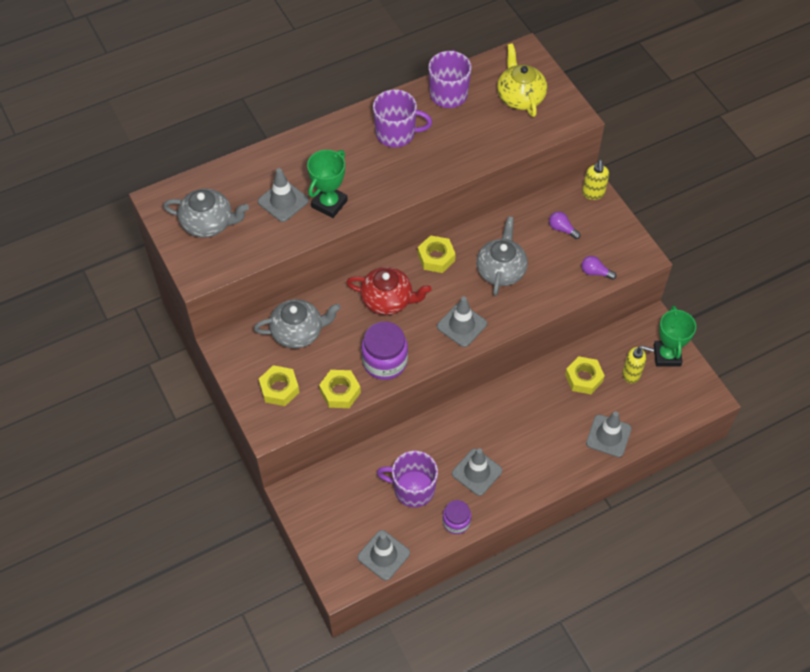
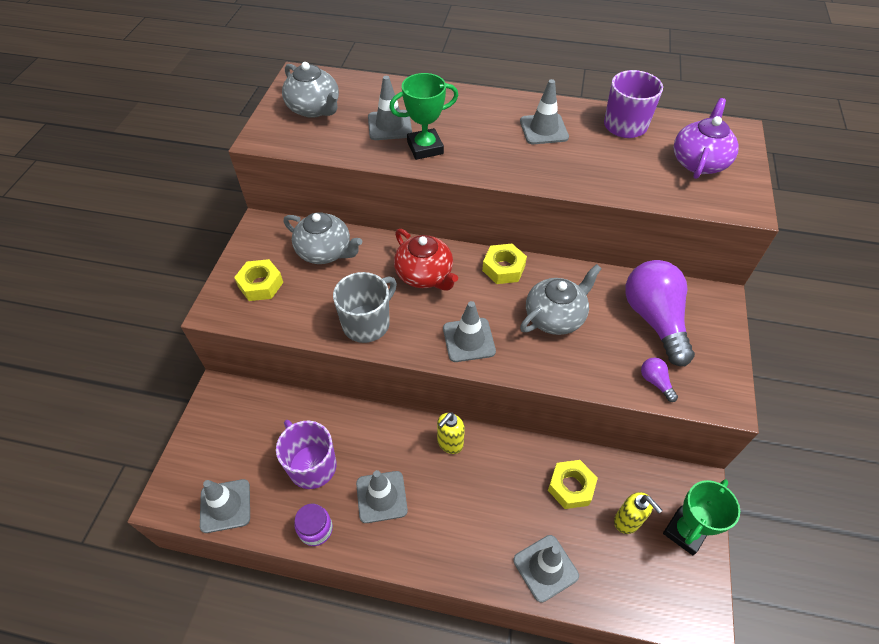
camera: 40 degrees right, 5 degrees down
yellow nut [319,370,361,408] -> none
purple jar [361,321,408,380] -> grey mug [333,272,397,343]
purple mug [373,89,432,147] -> grey traffic cone [520,79,569,144]
yellow teapot [497,43,547,117] -> purple teapot [674,98,739,179]
purple light bulb [549,211,581,239] -> purple light bulb [626,260,695,366], size x2.43
yellow soap dispenser [582,160,609,200] -> yellow soap dispenser moved to [437,412,465,454]

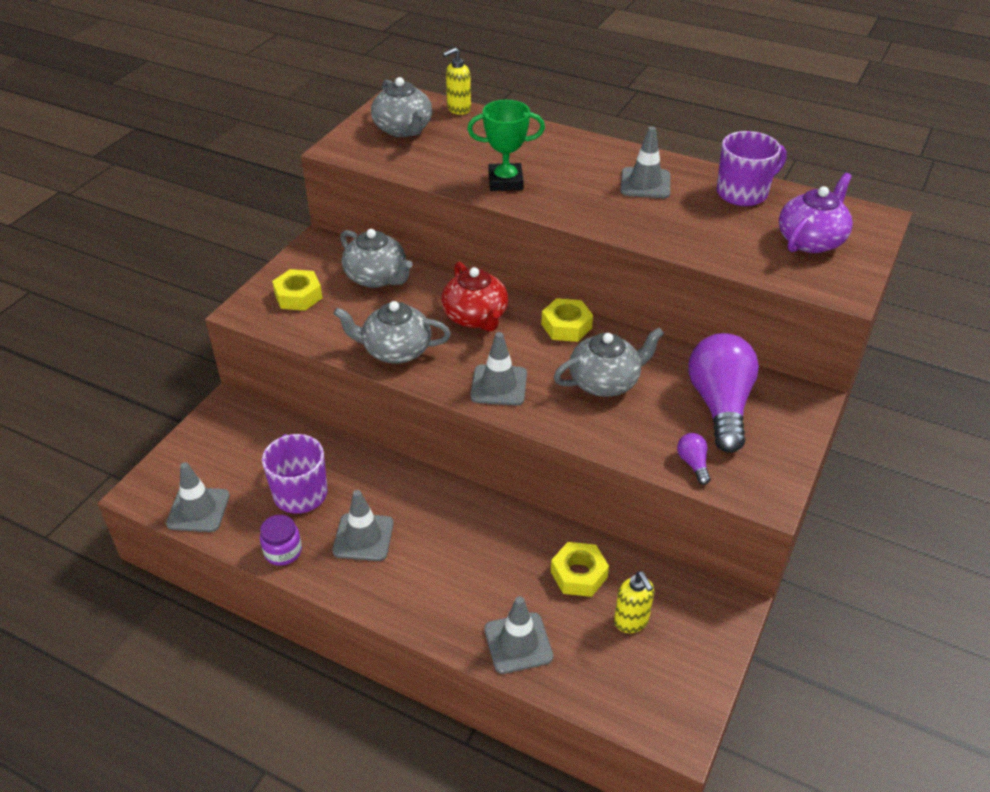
camera: 15 degrees right, 10 degrees down
grey mug [333,272,397,343] -> grey teapot [333,301,451,363]
grey traffic cone [368,76,412,140] -> none
yellow soap dispenser [437,412,465,454] -> yellow soap dispenser moved to [443,47,471,115]
green trophy [663,479,740,555] -> none

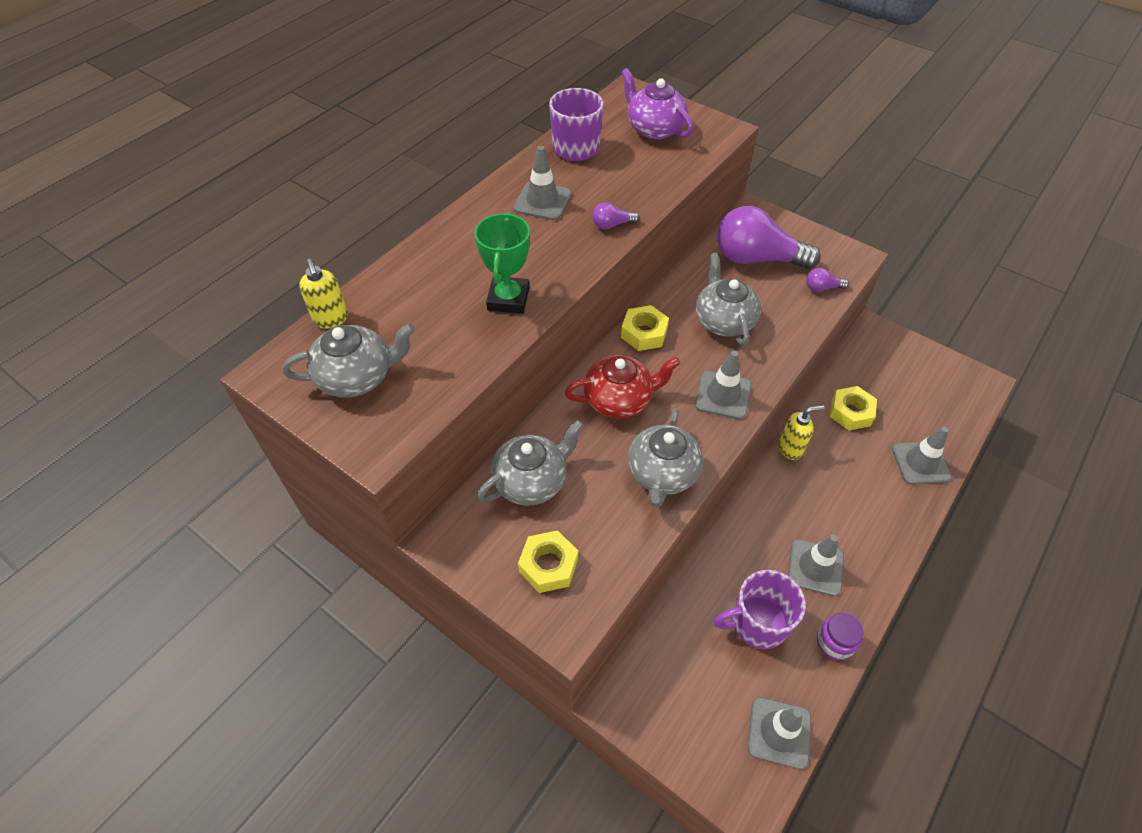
camera: 80 degrees left, 10 degrees up
yellow soap dispenser [614,571,654,633] -> yellow soap dispenser moved to [779,405,825,460]
none -> purple light bulb [592,202,639,229]

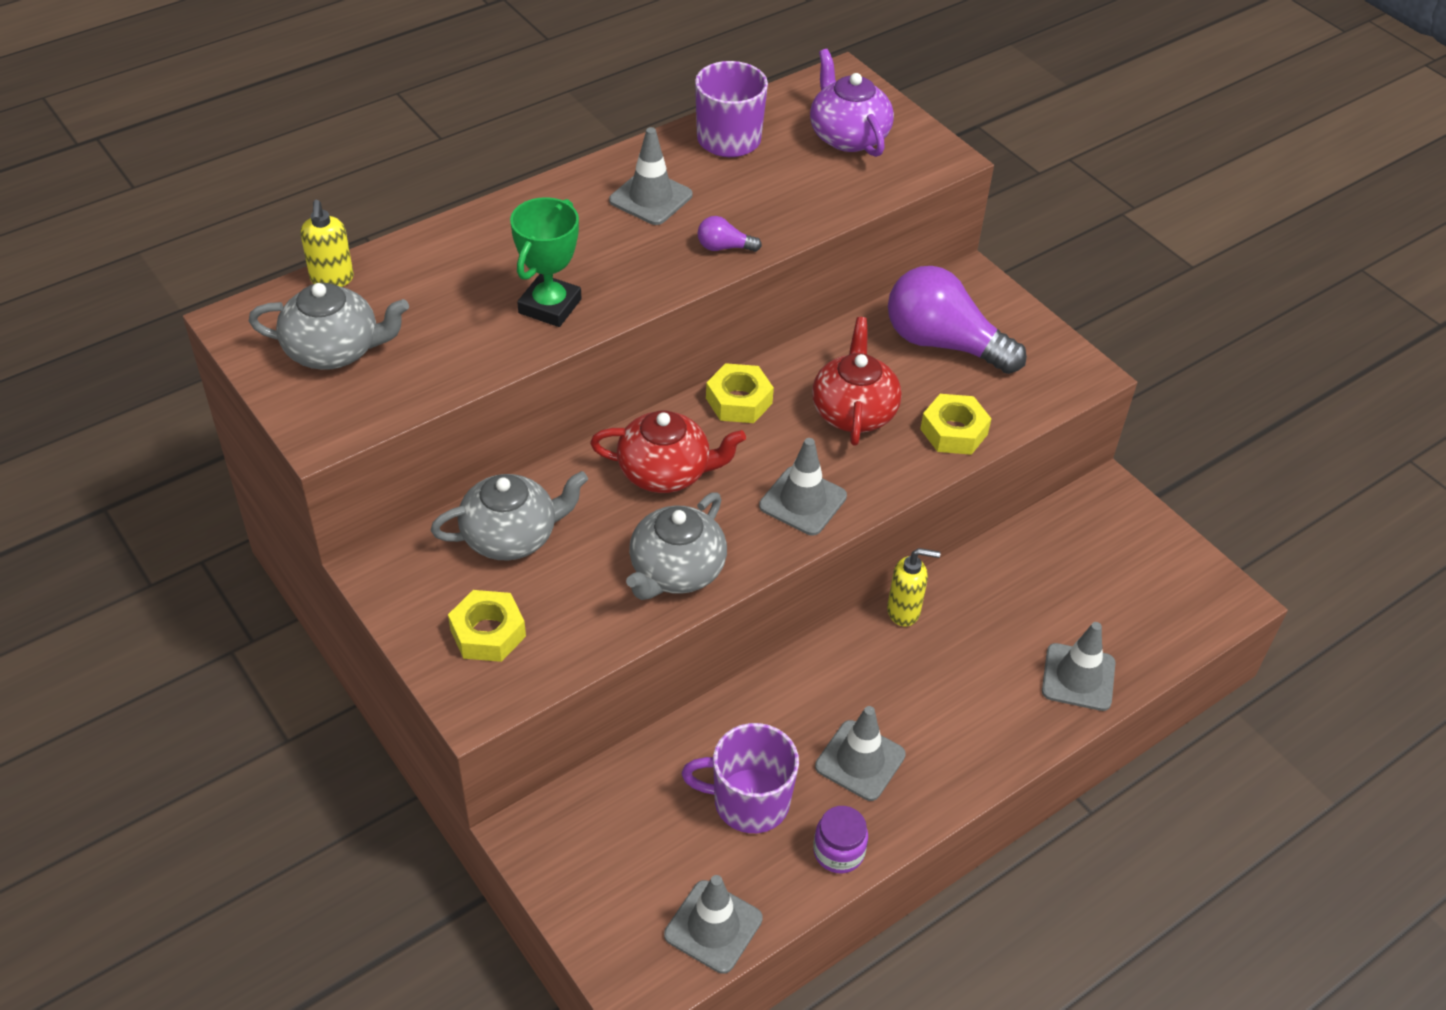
camera: 15 degrees right, 5 degrees down
grey teapot [696,253,761,346] -> red teapot [812,317,902,446]
purple light bulb [806,268,849,292] -> none
yellow nut [830,386,877,430] -> yellow nut moved to [920,394,992,455]

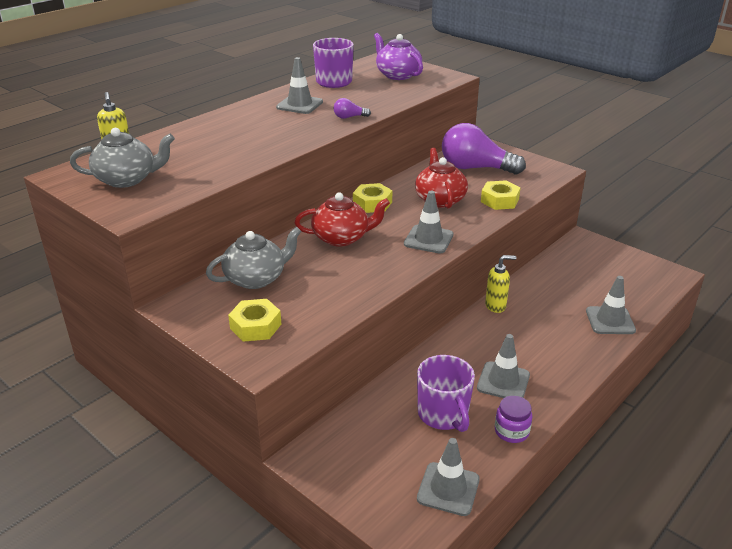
camera: 10 degrees left, 15 degrees down
green trophy [510,197,581,327] -> none
grey teapot [626,492,727,600] -> none
purple mug [682,723,799,833] -> purple mug turned 105 degrees counterclockwise [417,355,475,432]

